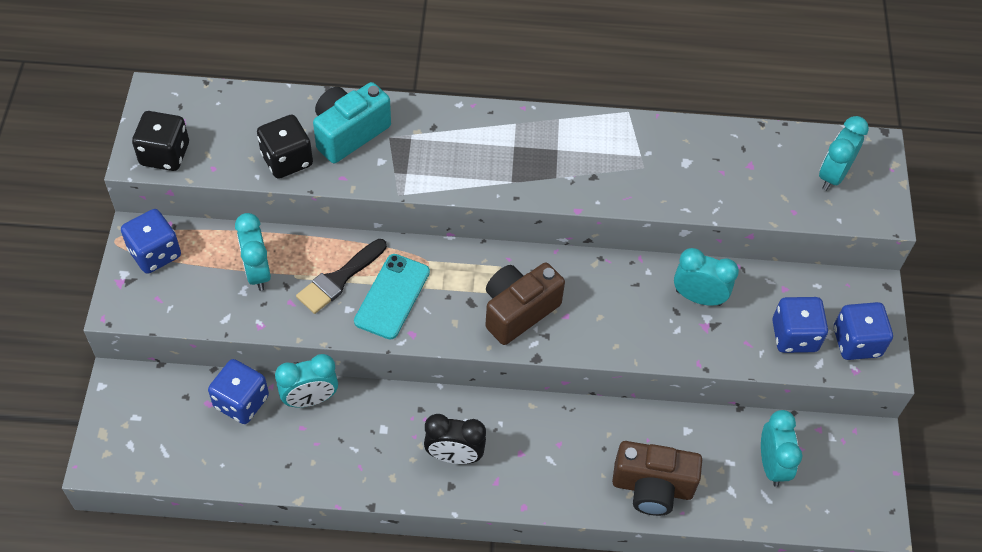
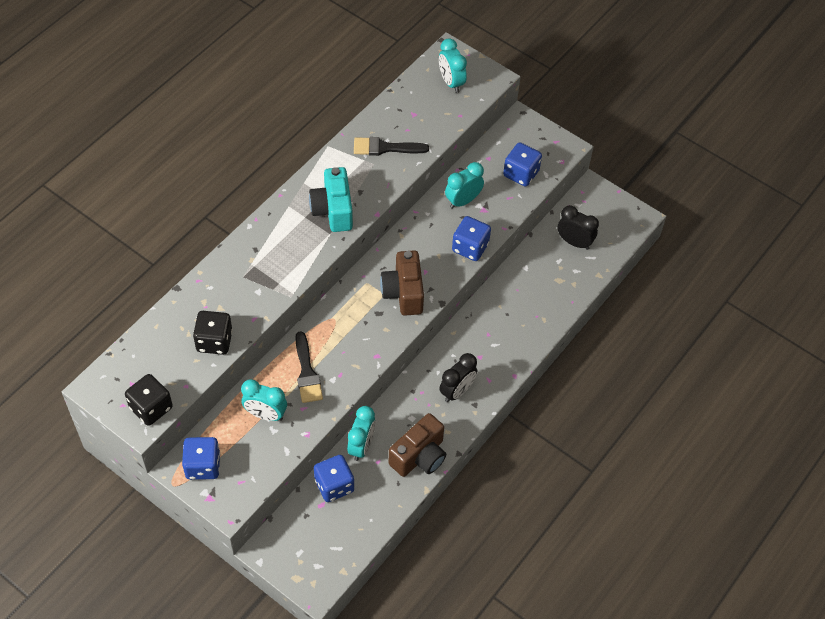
camera: 55 degrees left, 0 degrees up
turquoise camera [313,82,391,163] -> turquoise camera moved to [309,167,353,232]
turquoise phone [354,254,430,340] -> none
brown camera [612,441,702,516] -> brown camera moved to [389,413,446,477]
turquoise clock [761,410,802,487] -> black clock [558,205,599,250]
blue dice [834,302,893,360] -> blue dice moved to [452,216,491,261]
none -> black brush [354,137,429,156]

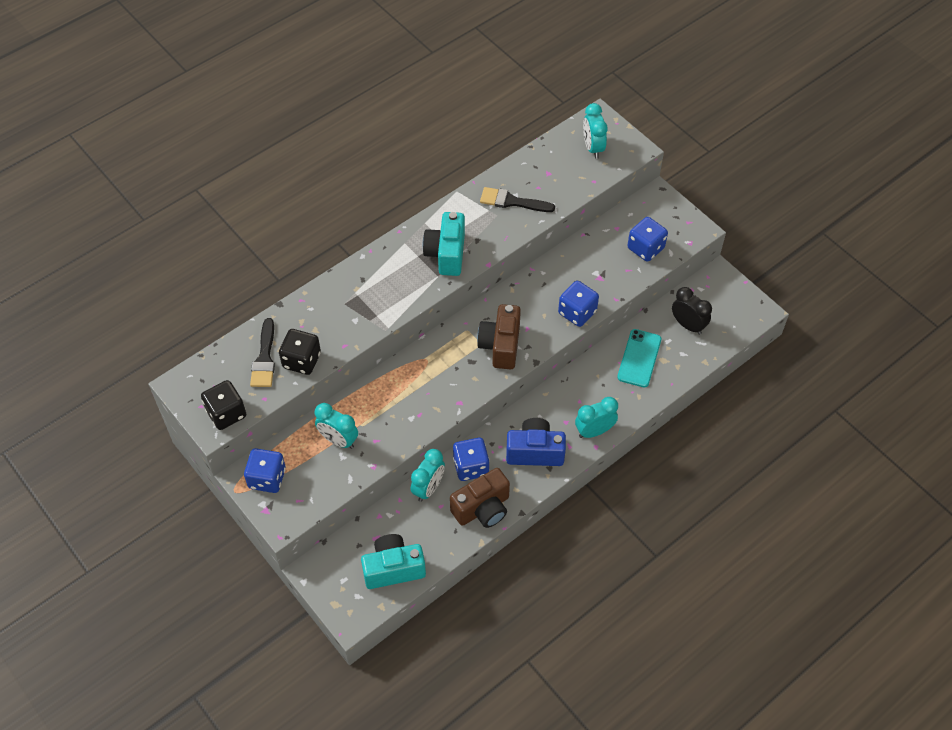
camera: 15 degrees right, 0 degrees up
black brush [295,331,323,403] -> black brush moved to [250,318,275,387]
blue dice [314,455,354,502] -> blue dice moved to [453,438,490,481]
black clock [439,353,477,402] -> blue camera [506,418,566,466]
turquoise clock [445,162,484,209] -> turquoise clock moved to [575,397,618,438]
none -> turquoise camera [361,534,426,589]
none -> turquoise phone [617,329,661,387]

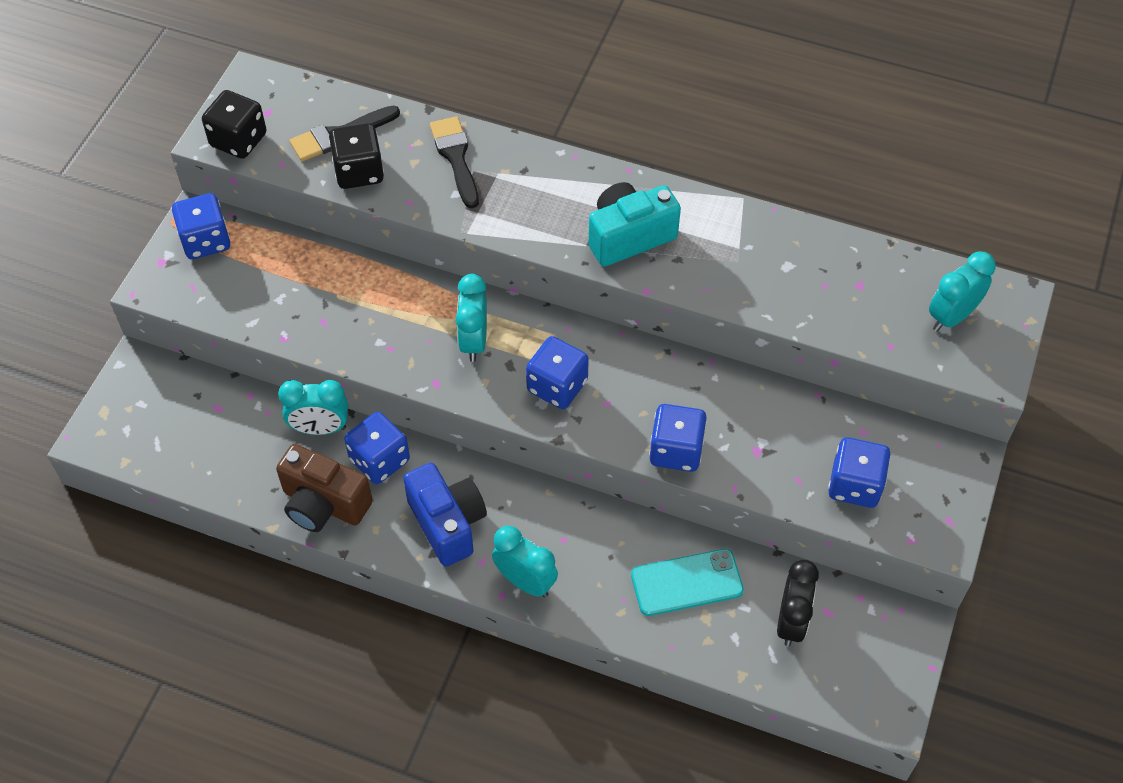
camera: 60 degrees right, 0 degrees up
turquoise clock [315,403,358,449] -> turquoise clock moved to [456,274,487,362]
turquoise camera [361,534,426,589] -> none
brown camera [477,304,521,369] -> blue dice [526,336,589,409]
black brush [480,187,555,212] -> black brush moved to [430,116,479,208]

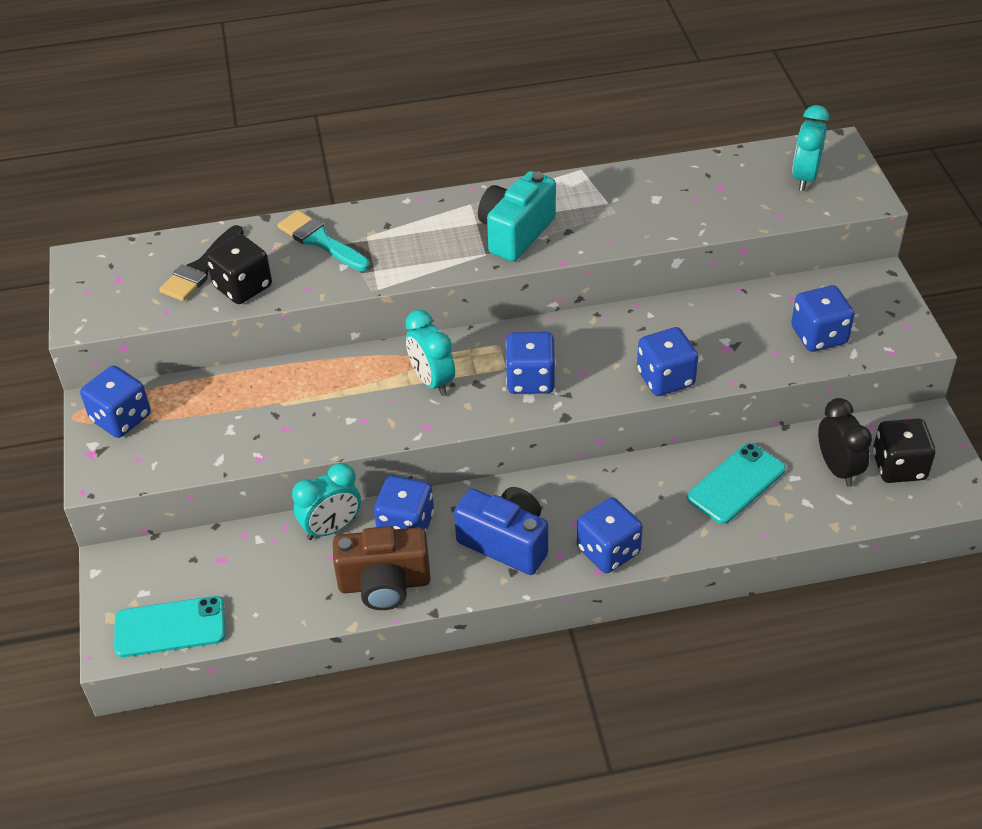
camera: 30 degrees left, 10 degrees down
black dice [202,90,267,159] -> black dice moved to [873,418,936,483]
black brush [430,116,479,208] -> turquoise brush [278,210,370,271]
turquoise clock [492,526,558,597] -> blue dice [577,497,643,573]
none -> turquoise phone [114,596,225,657]

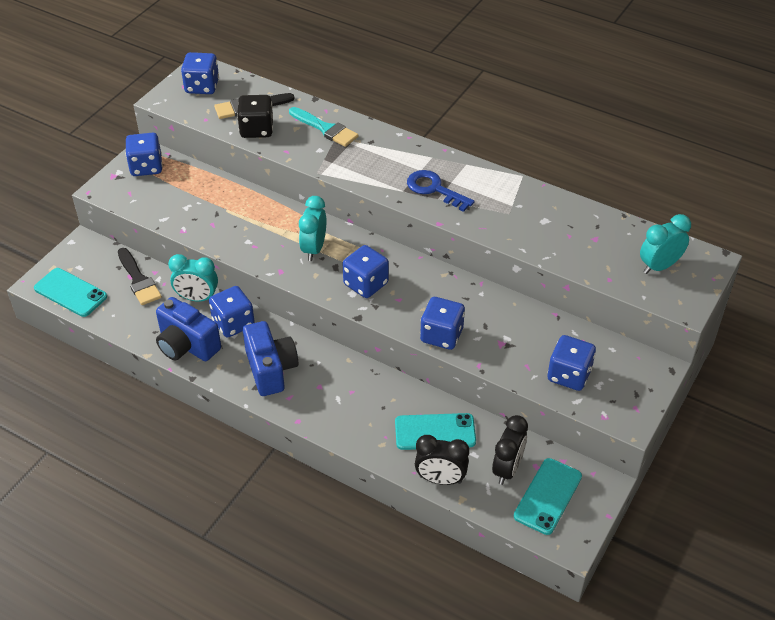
camera: 40 degrees right, 0 degrees up
turquoise brush [278,210,370,271] -> turquoise brush turned 135 degrees clockwise [289,107,359,147]
brown camera [333,526,430,610] -> blue camera [156,297,221,361]
turquoise camera [478,171,556,262] -> blue key [407,170,474,212]
blue dice [577,497,643,573] -> blue dice moved to [181,52,219,94]
black dice [873,418,936,483] -> turquoise phone [514,458,582,535]
none -> black brush [118,248,162,305]
none -> black clock [415,435,469,485]

